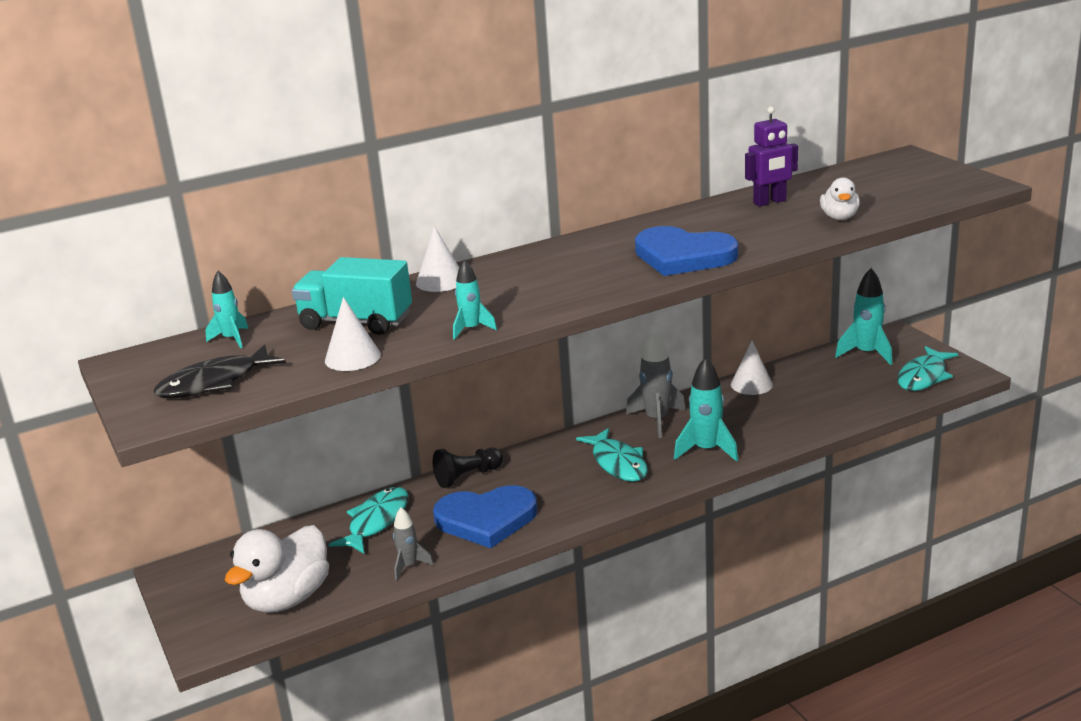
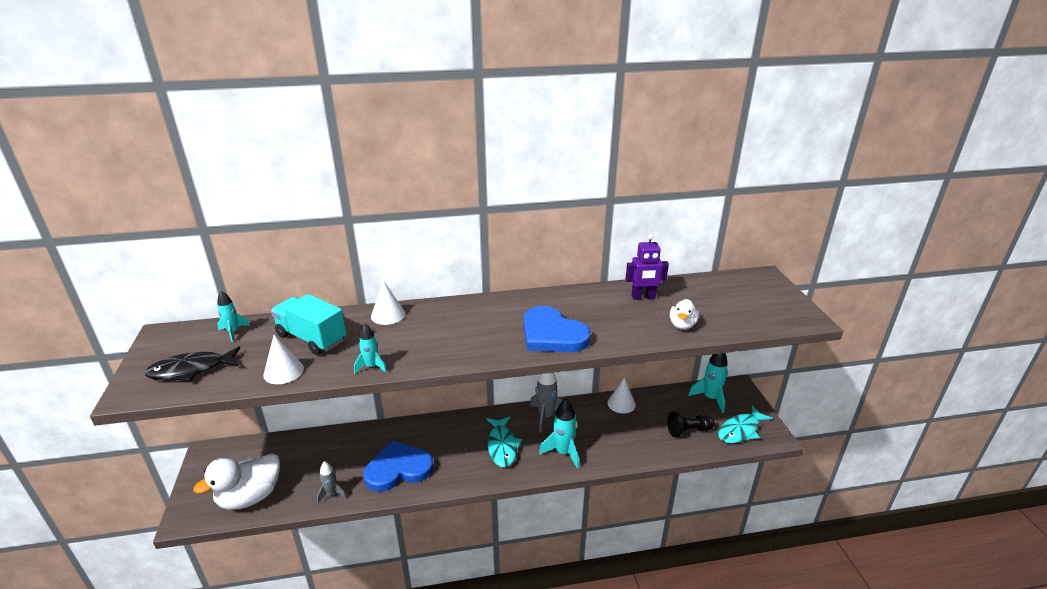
camera: 15 degrees right, 5 degrees up
turquoise fish [328,487,408,554] -> none
black pawn [433,448,503,488] -> black pawn moved to [667,411,714,437]
blue heart [433,485,537,548] -> blue heart turned 150 degrees clockwise [363,440,433,492]

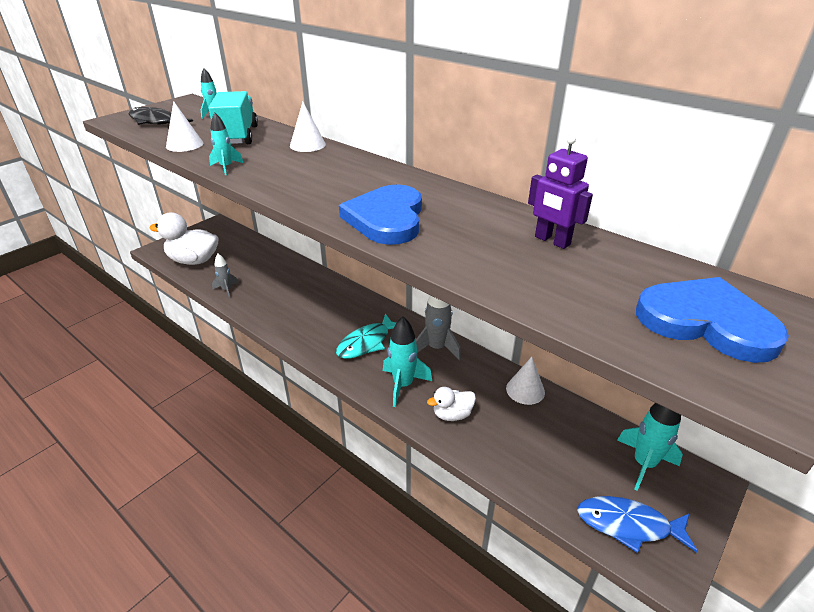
camera: 50 degrees right, 5 degrees up
blue heart [363,440,433,492] -> blue heart moved to [636,277,789,363]
black pawn [667,411,714,437] -> none
white duck [670,299,699,330] -> white duck moved to [427,387,476,421]
turquoise fish [718,405,773,443] -> blue fish [577,496,698,553]

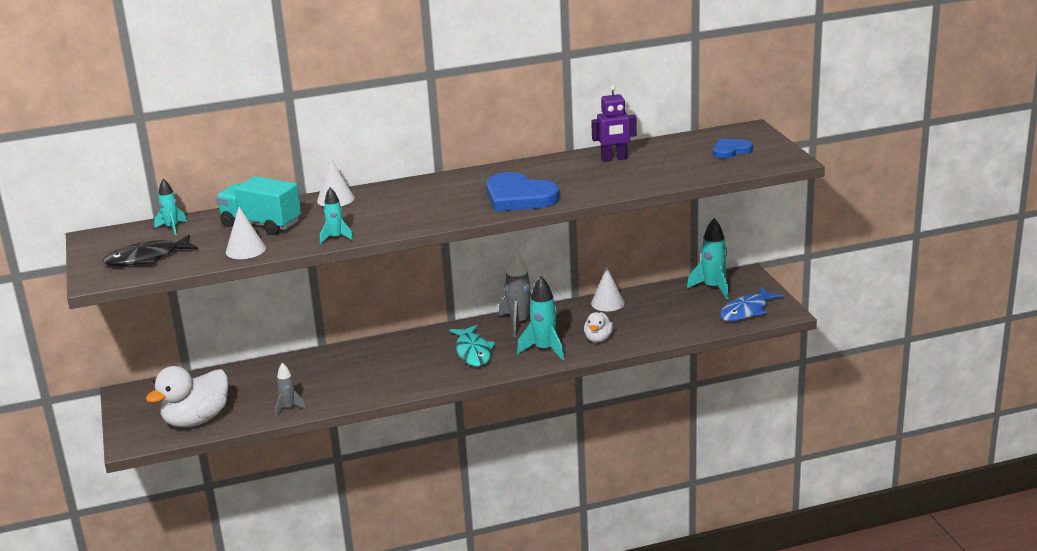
camera: 55 degrees left, 10 degrees down
blue heart [636,277,789,363] -> blue heart [713,139,753,159], size x0.56

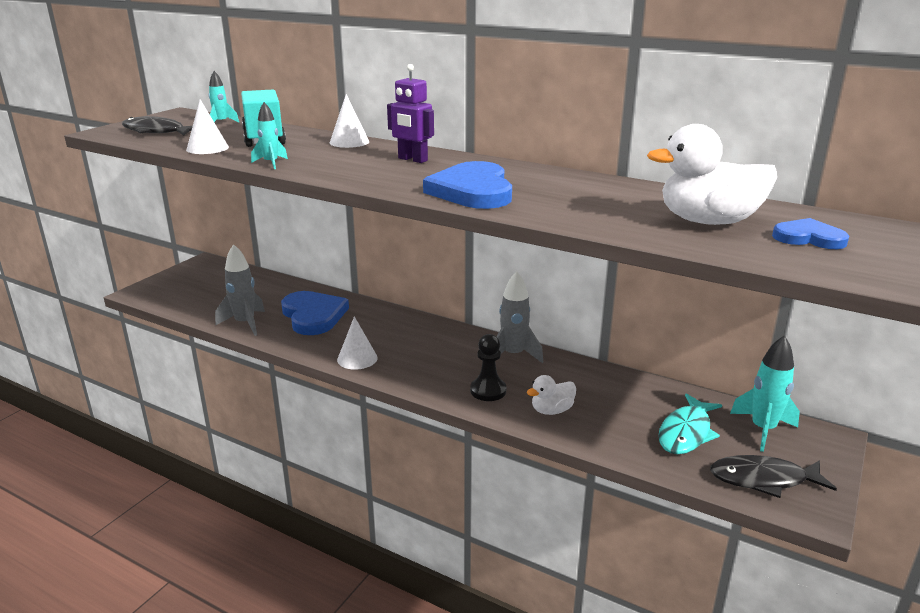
camera: 45 degrees right, 0 degrees up
white duck [146,366,228,427] -> white duck moved to [647,124,777,225]
grey rocket [275,363,307,417] -> grey rocket [215,244,265,336], size x1.66
turquoise fish [450,325,496,366] -> turquoise fish moved to [658,393,722,454]
turquoise rocket [517,277,564,361] -> black pawn [470,334,507,401]
purple robot [591,85,637,162] -> purple robot moved to [387,64,434,163]
white cone [591,268,625,311] -> white cone moved to [337,316,378,370]
blue fish [720,287,783,322] -> black fish [710,455,837,498]
none -> blue heart [281,291,349,335]

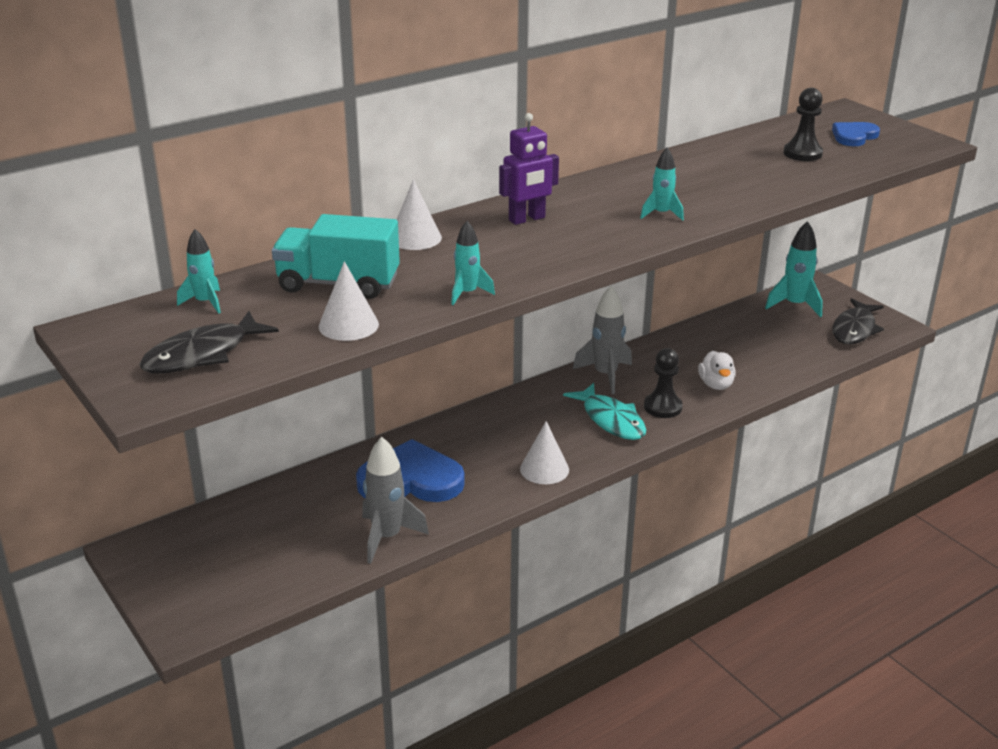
camera: 65 degrees left, 5 degrees up
blue heart [423,161,512,209] -> turquoise rocket [640,147,684,221]
white duck [647,124,777,225] -> black pawn [784,88,823,161]
turquoise fish [658,393,722,454] -> turquoise fish moved to [563,383,646,440]

